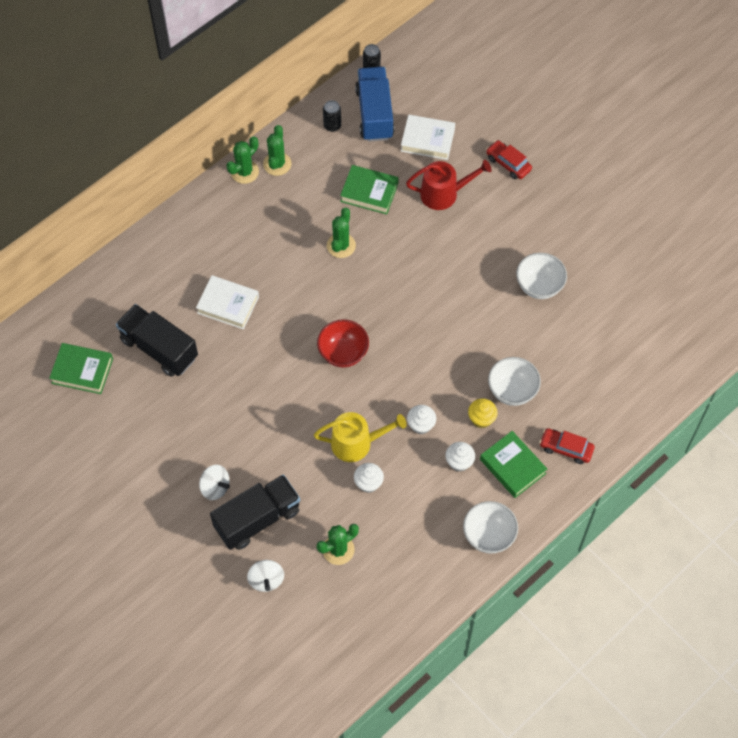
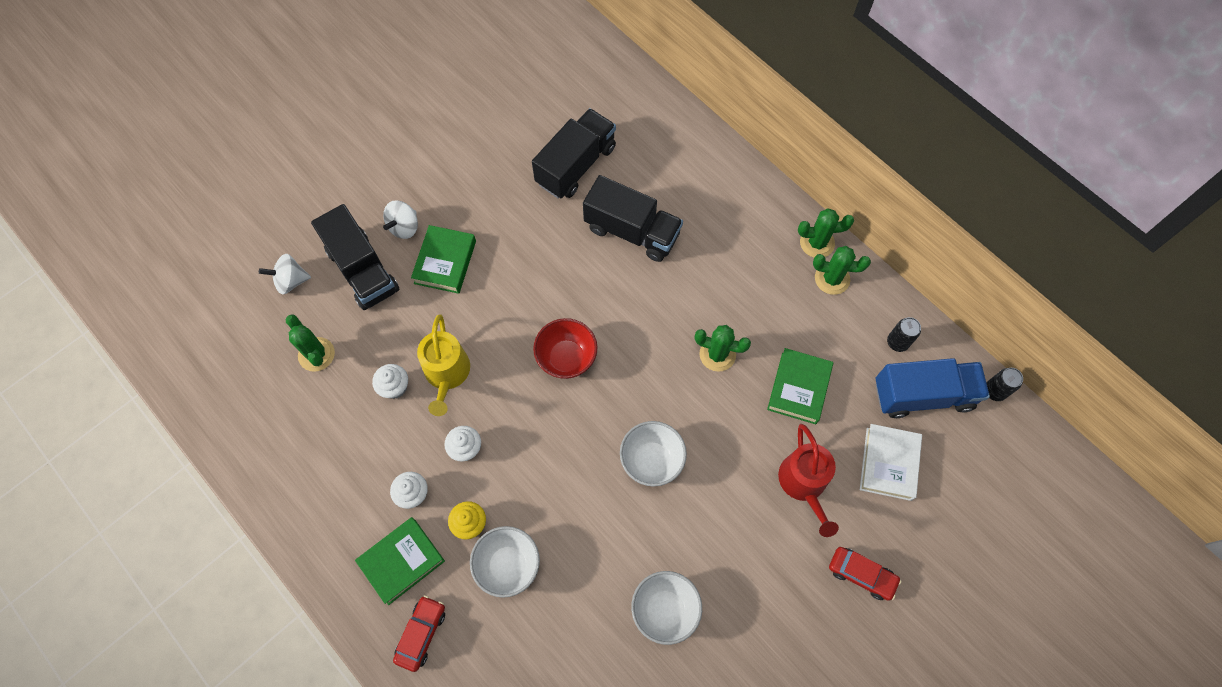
camera: 90 degrees right, 5 degrees up
green book [49,343,113,394] -> green book moved to [411,225,476,294]
white book [196,275,259,330] -> black truck [583,175,683,262]
green cactus [226,136,259,184] -> green cactus turned 45 degrees counterclockwise [798,208,854,257]
white bowl [463,501,518,554] -> white bowl moved to [620,421,687,487]
red car [486,140,532,179] -> red car turned 75 degrees clockwise [829,547,901,601]

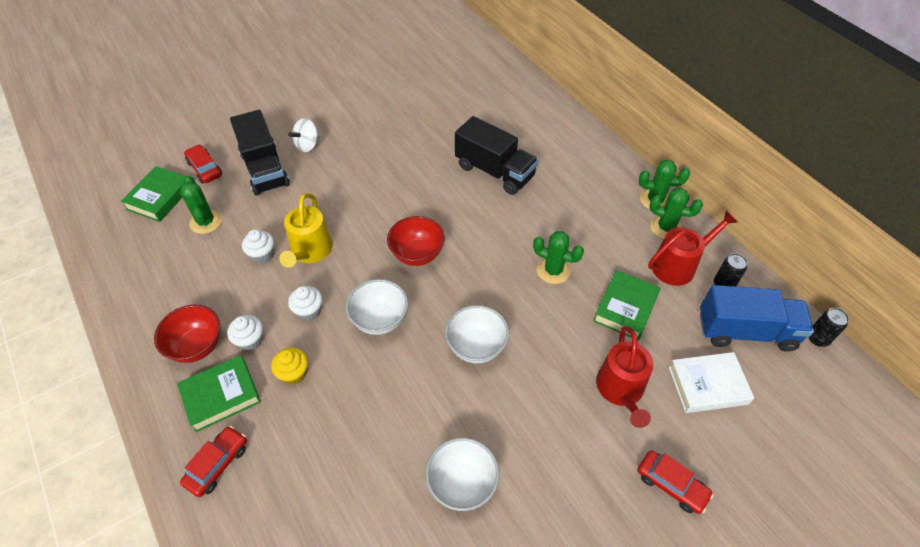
camera: 10 degrees right, 15 degrees down
white spinning top [259,254,311,295] -> red car [184,144,222,183]
green book [411,225,476,294] -> green book moved to [121,166,185,222]
white bowl [470,526,540,598] -> white bowl moved to [346,279,408,335]
black truck [532,108,616,199] -> none
white book [860,424,922,501] -> white book turned 60 degrees clockwise [669,352,754,413]
none -> red bowl [154,305,220,363]
none -> red watering can [648,211,737,286]

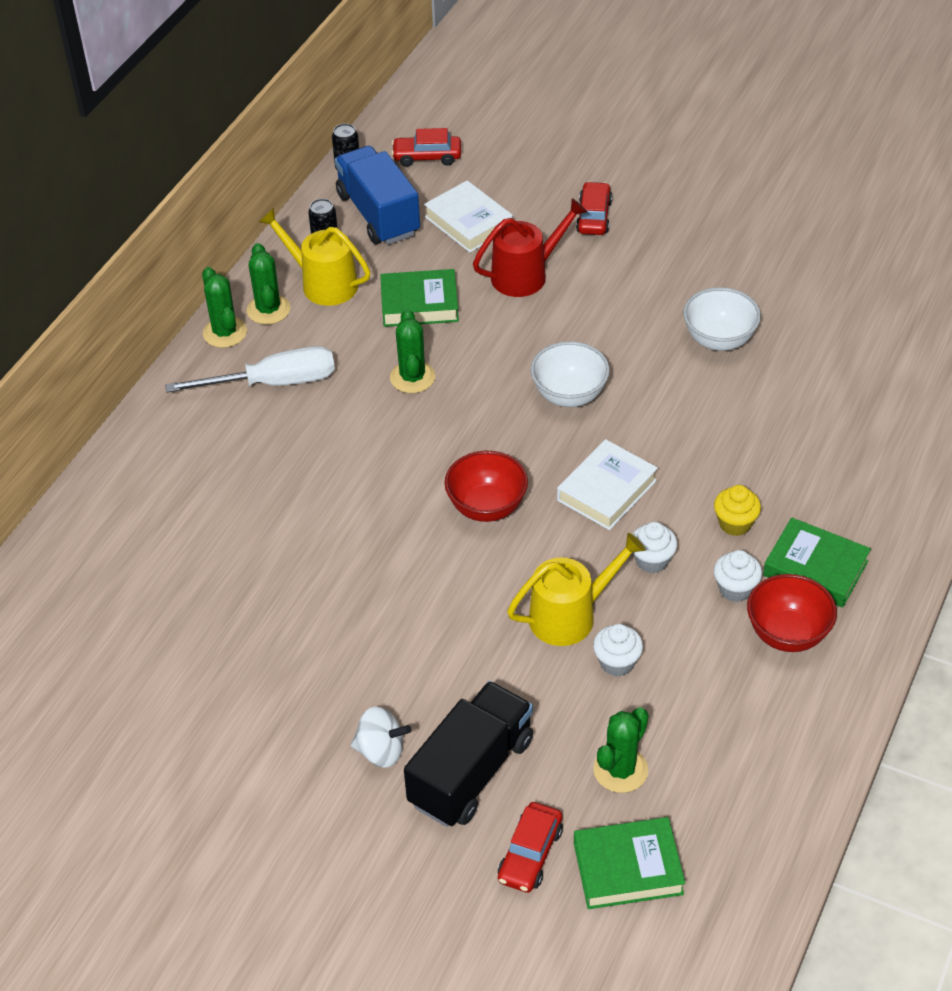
camera: 120 degrees left, 5 degrees down
red car [180,426,247,497] -> red car moved to [392,128,461,167]
white bowl [346,279,408,335] -> white book [557,439,658,530]
black truck [455,116,539,195] -> none
red watering can [648,211,737,286] -> yellow watering can [259,208,371,306]
none -> white screwdriver [165,346,335,393]

